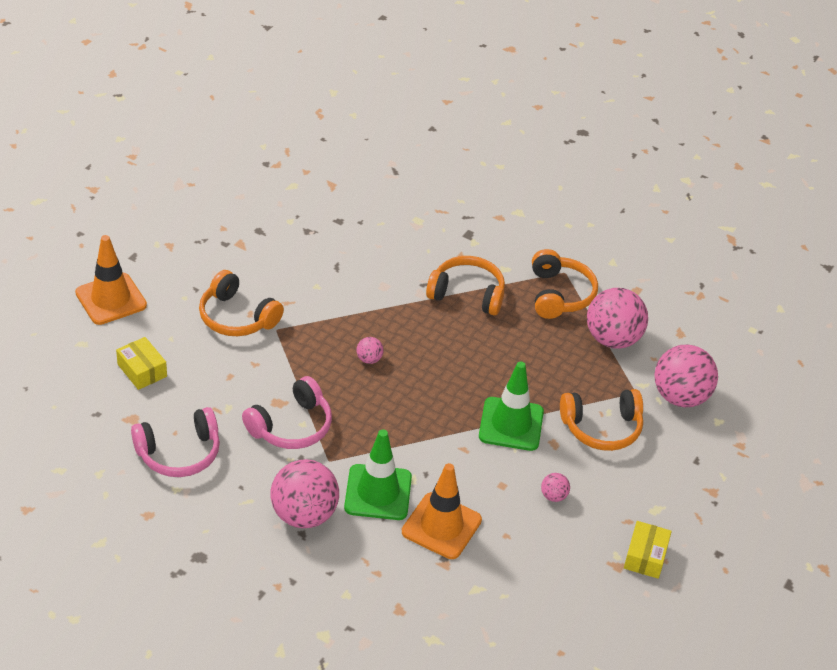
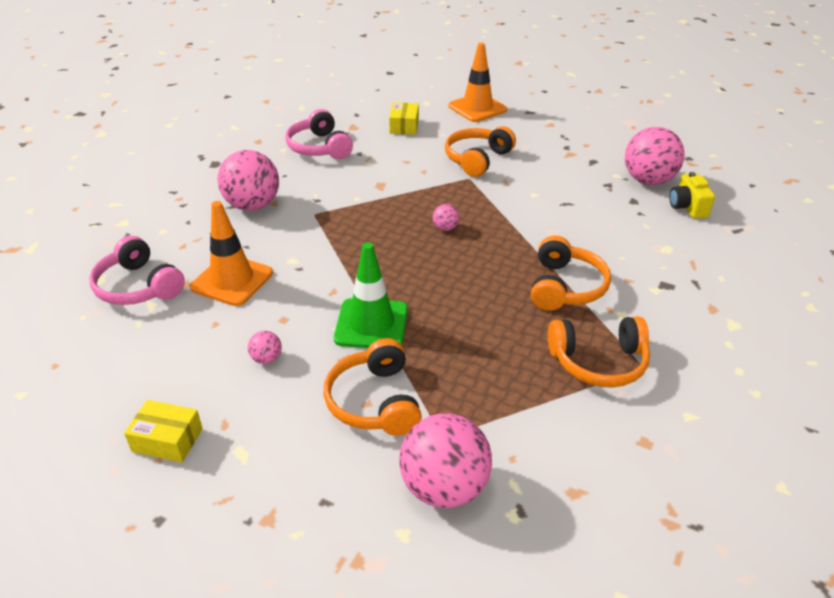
camera: 90 degrees right, 5 degrees down
yellow box [116,337,167,390] -> yellow box turned 45 degrees counterclockwise [389,103,419,135]
pink headphones [242,376,332,449] -> pink headphones moved to [89,236,185,305]
green traffic cone [344,429,412,520] -> none
pink ball [587,288,648,349] -> pink ball moved to [625,127,685,185]
none -> yellow camera [669,172,715,219]

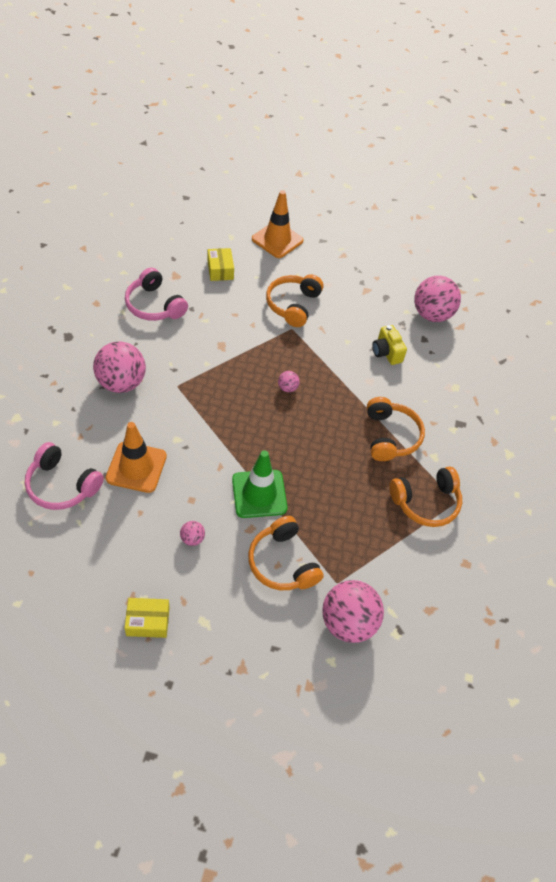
camera: 20 degrees left, 15 degrees up
yellow camera [669,172,715,219] -> yellow camera moved to [372,325,407,365]

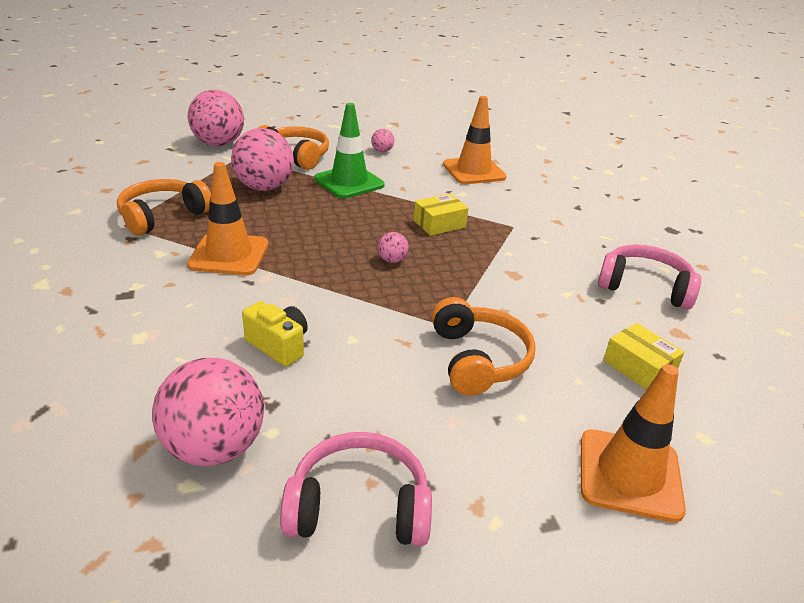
camera: 155 degrees right, 20 degrees down
pink headphones [25,442,104,510] -> pink headphones moved to [280,432,432,546]
pink ball [93,341,146,393] -> pink ball moved to [231,128,294,191]
yellow box [125,598,170,638] -> yellow box moved to [414,194,469,236]
orange headphones [367,397,425,461] -> orange traffic cone [187,162,269,275]

